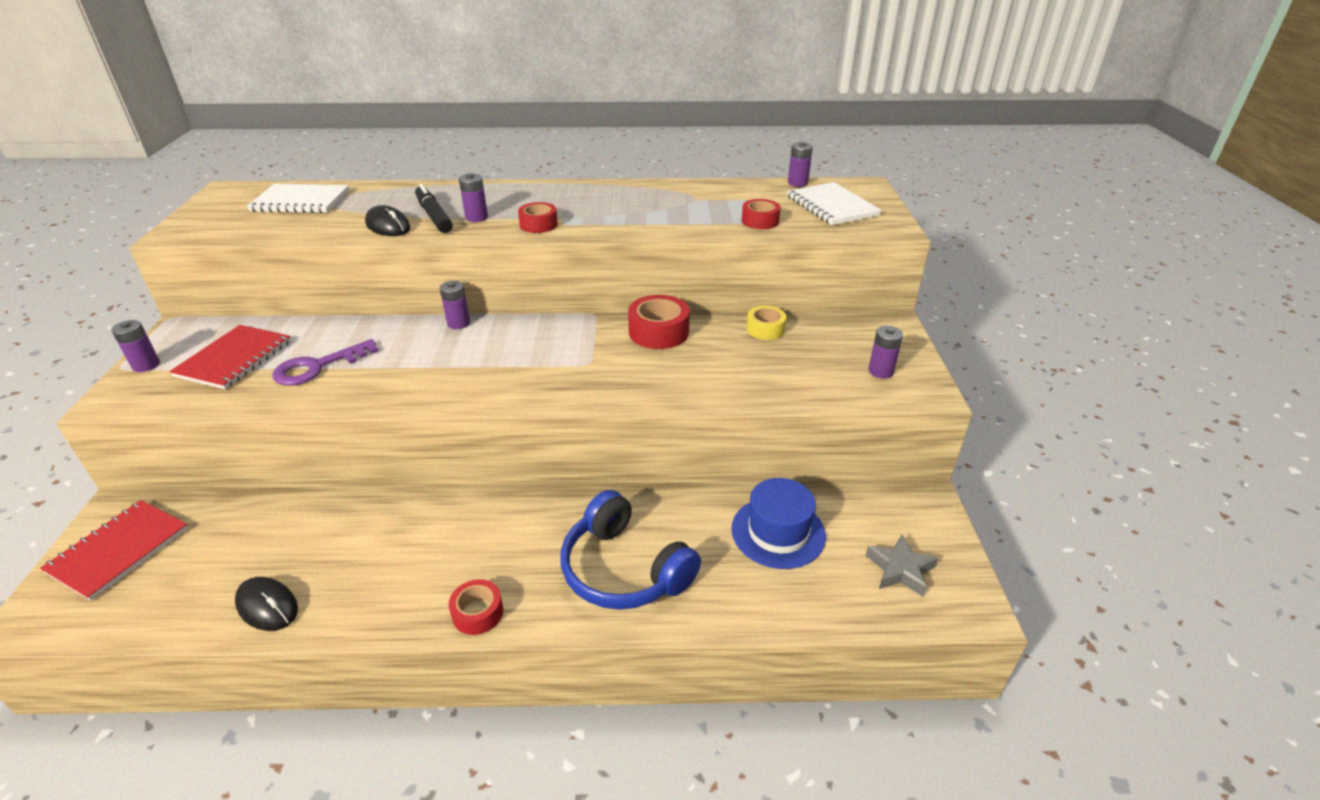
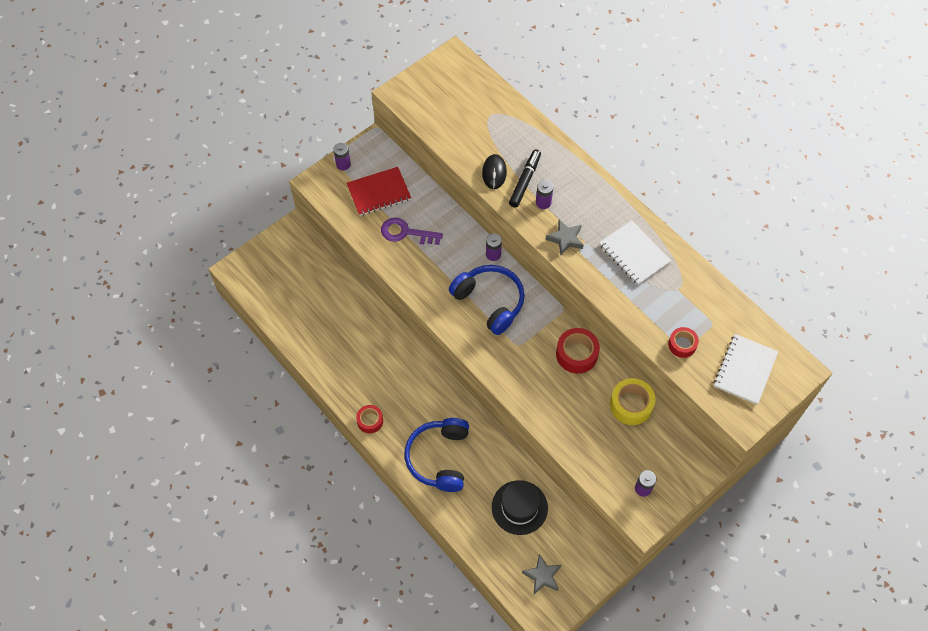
camera: 50 degrees right, 25 degrees up
red notebook [40,500,189,601] -> none
black mouse [235,577,298,631] -> none
white notebook [247,184,349,213] -> white notebook moved to [599,220,671,285]
red tape [518,202,558,233] -> grey star [546,220,584,255]
blue hat [731,478,826,569] -> black hat [492,480,548,535]
yellow tape [746,306,787,340] -> yellow tape [610,378,655,425], size x1.57
purple battery [788,142,813,187] -> none
none -> blue headphones [449,265,525,335]

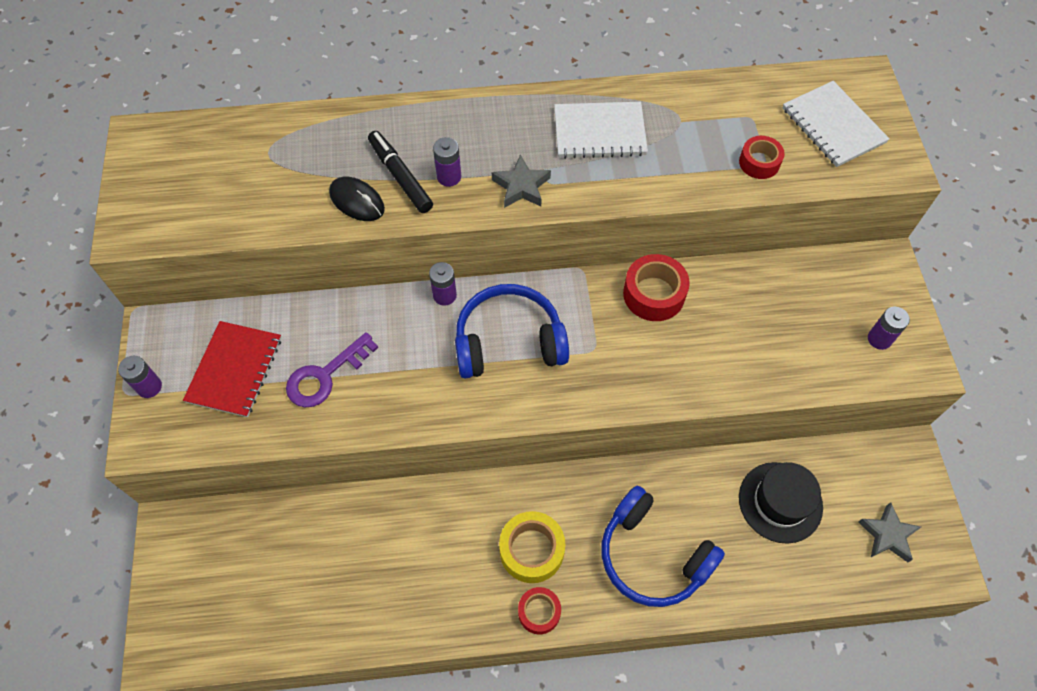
camera: 55 degrees left, 0 degrees up
yellow tape [610,378,655,425] -> yellow tape moved to [499,511,565,583]

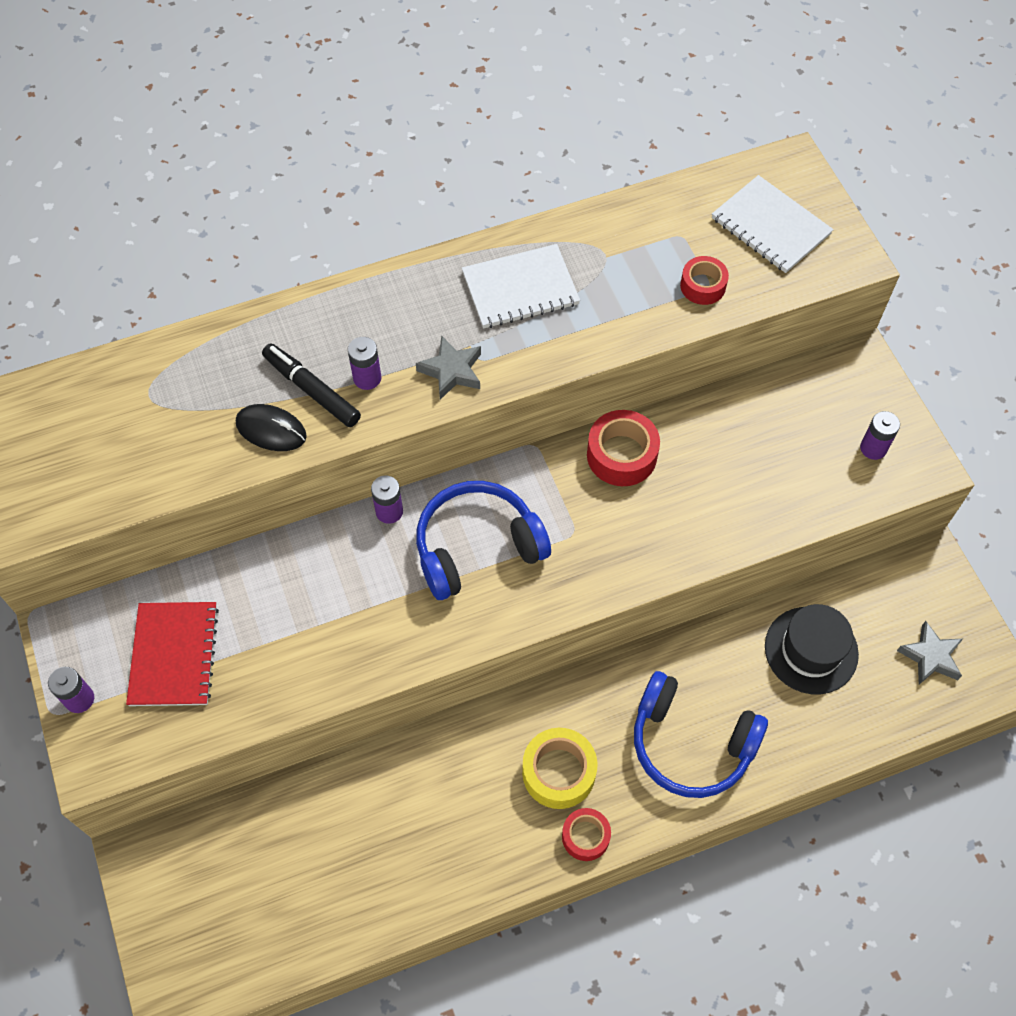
camera: 15 degrees left, 0 degrees up
purple key [286,332,378,407] -> none

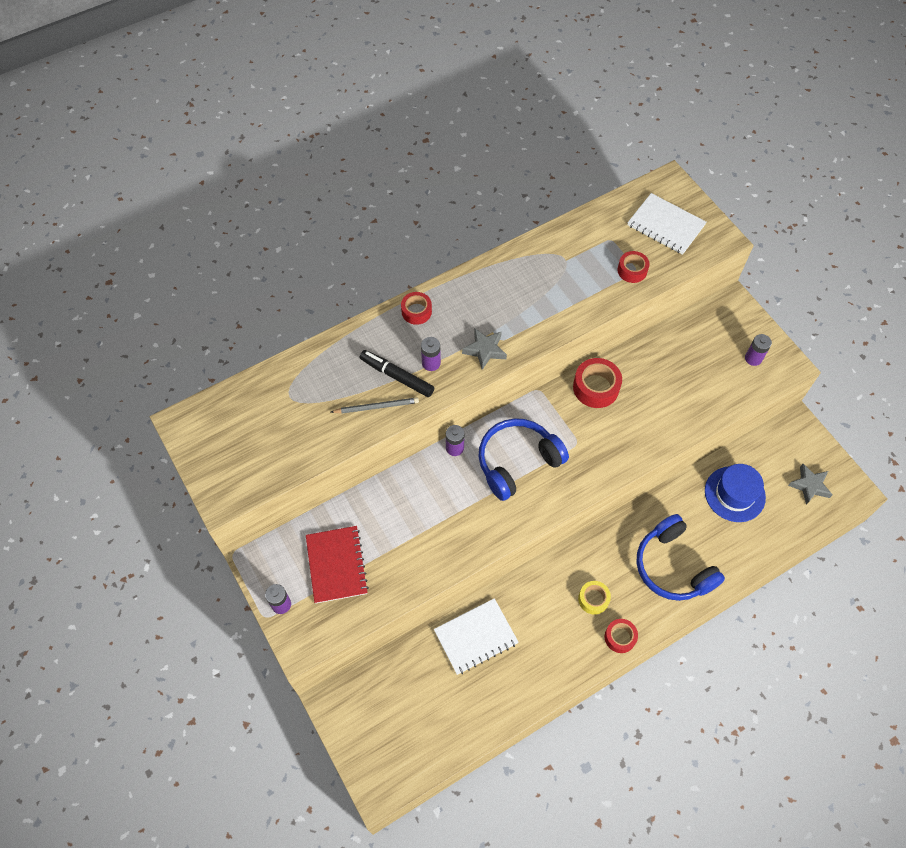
camera: 10 degrees left, 0 degrees up
black mouse [236,404,307,451] -> grey pencil [331,398,419,413]
white notebook [462,244,580,328] -> white notebook moved to [434,598,519,675]
yellow tape [522,728,597,809] -> yellow tape [578,581,611,615], size x0.64
blue headphones [634,671,768,798] -> blue headphones turned 45 degrees clockwise [636,514,725,601]
black hat [765,604,859,694] -> blue hat [705,464,766,522]
none -> red tape [401,292,432,325]

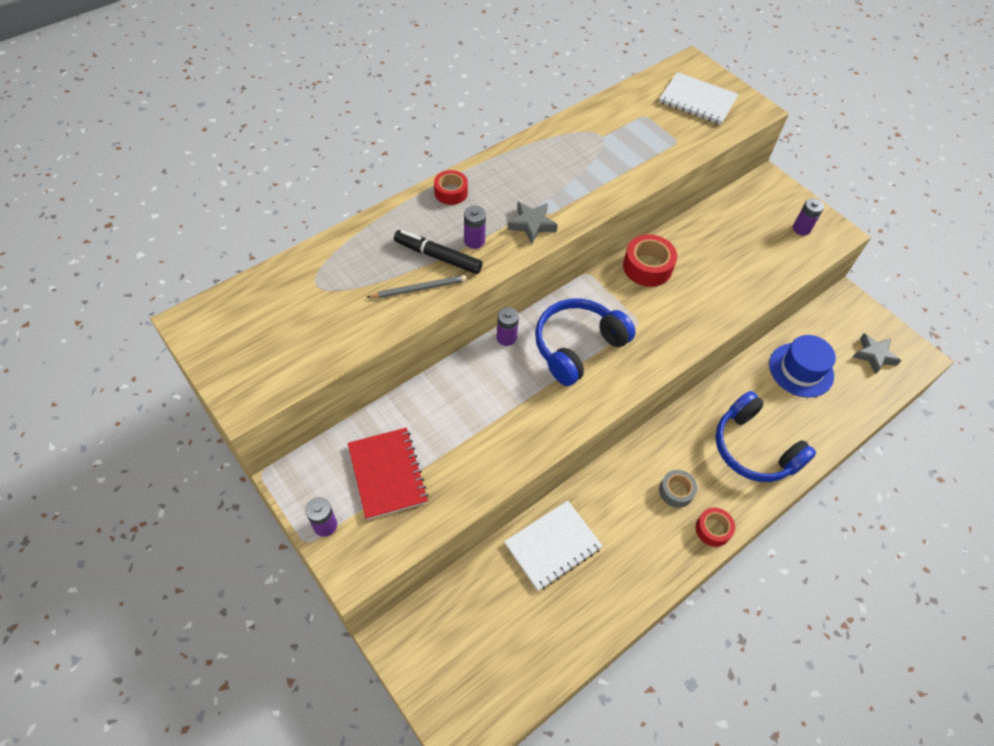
camera: 10 degrees left, 5 degrees down
yellow tape [578,581,611,615] -> grey tape [659,470,697,508]
red tape [617,251,650,283] -> none

